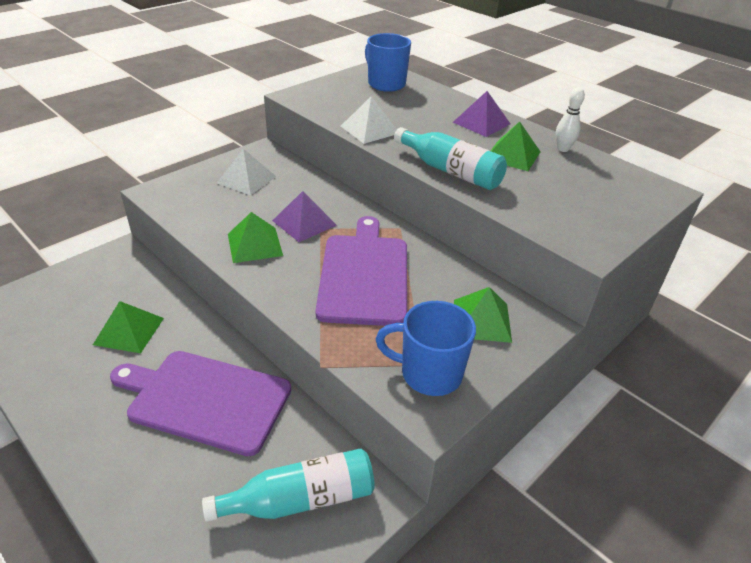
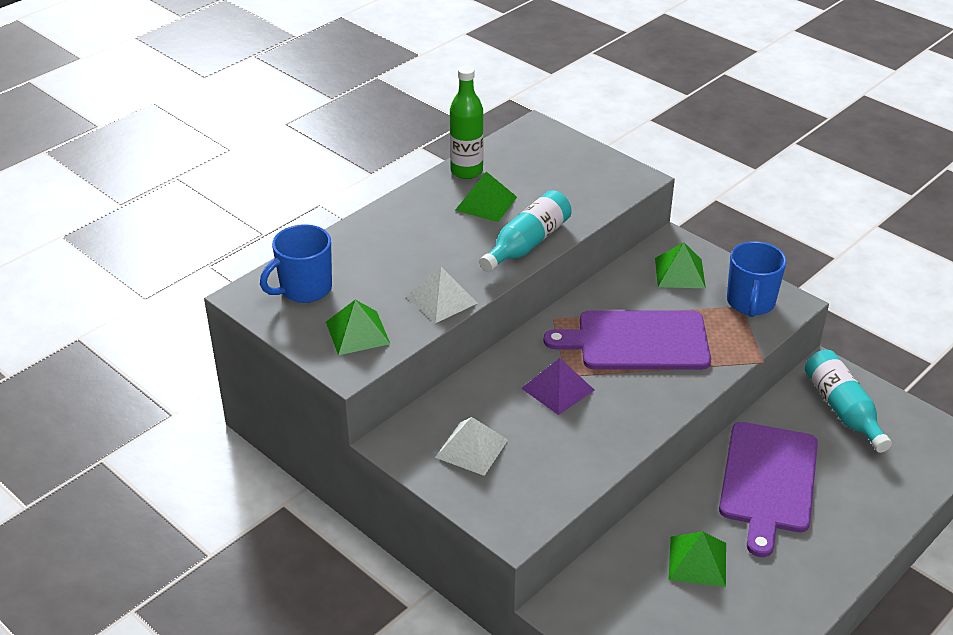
camera: 90 degrees left, 0 degrees up
green pyramid [228,212,283,263] -> green pyramid moved to [326,300,390,355]
purple pyramid [453,91,510,137] -> none
white bowling pin [556,88,585,152] -> green bottle [450,66,484,179]

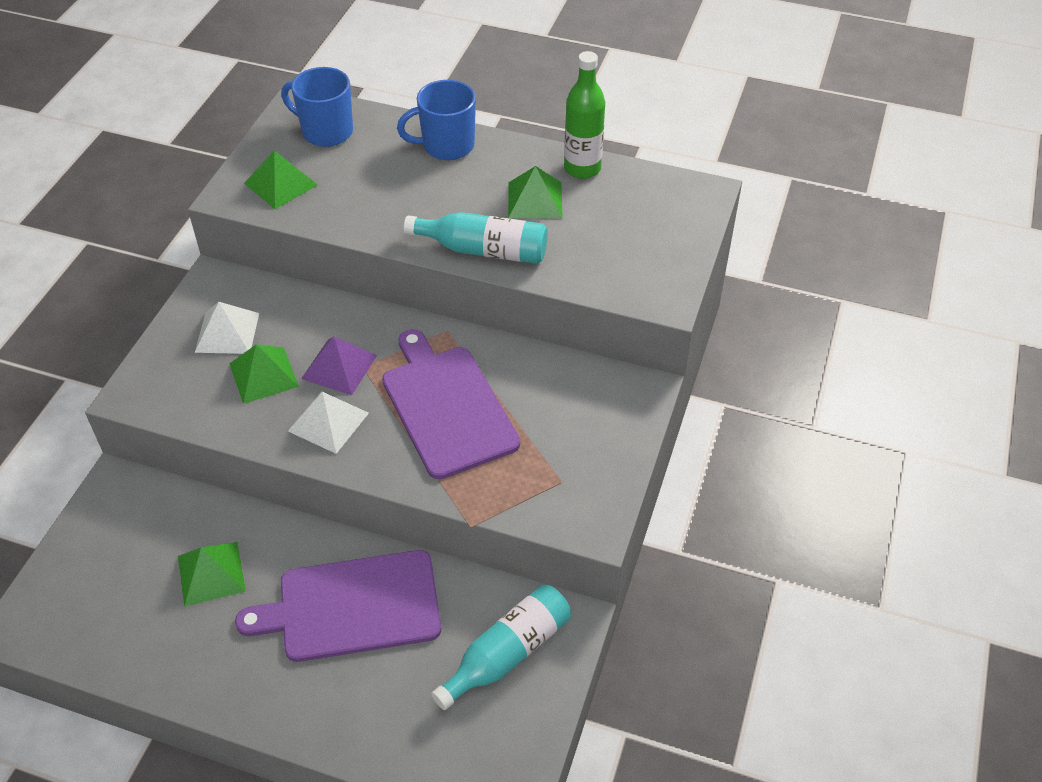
camera: 65 degrees right, 10 degrees up
white pyramid [406,267,478,323] -> white pyramid moved to [288,392,369,454]
green pyramid [655,243,706,288] -> green pyramid moved to [229,344,299,404]
blue mug [727,241,787,317] -> blue mug moved to [397,80,476,160]

